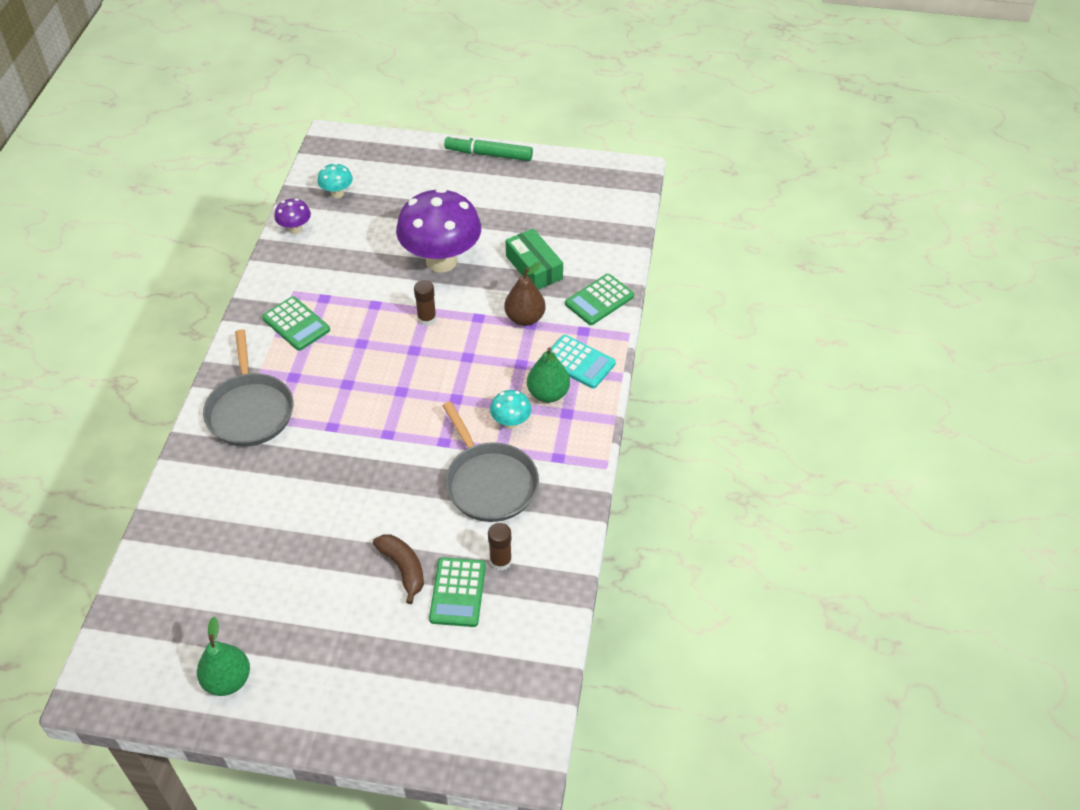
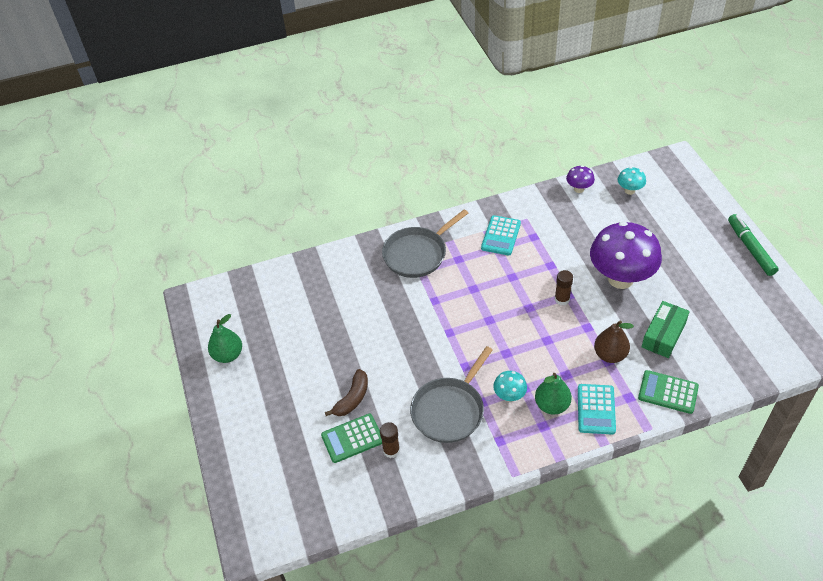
camera: 65 degrees right, 0 degrees up
green calculator [262,297,330,351] -> turquoise calculator [481,215,521,256]

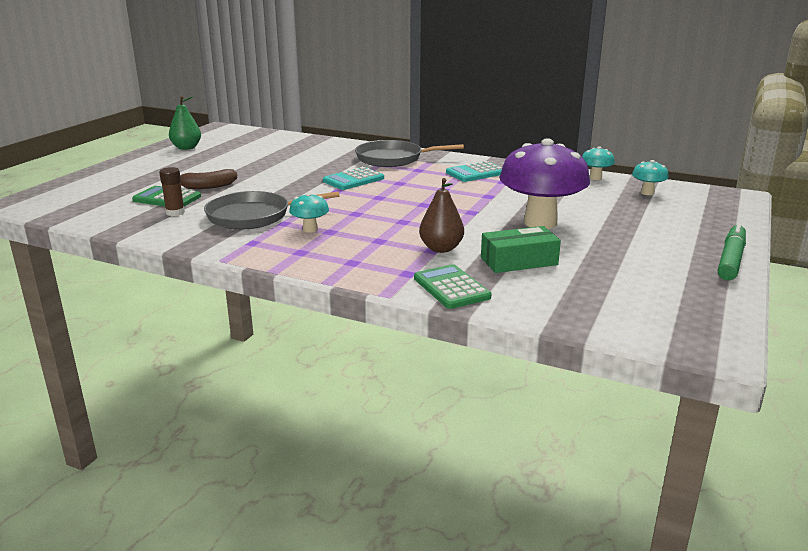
camera: 40 degrees right, 25 degrees down
green pear [535,373,572,415] -> none
brown glue stick [555,270,573,305] -> none
purple mushroom [566,165,595,193] -> turquoise mushroom [582,146,615,180]
turquoise calculator [578,384,616,435] -> turquoise calculator moved to [323,167,384,190]

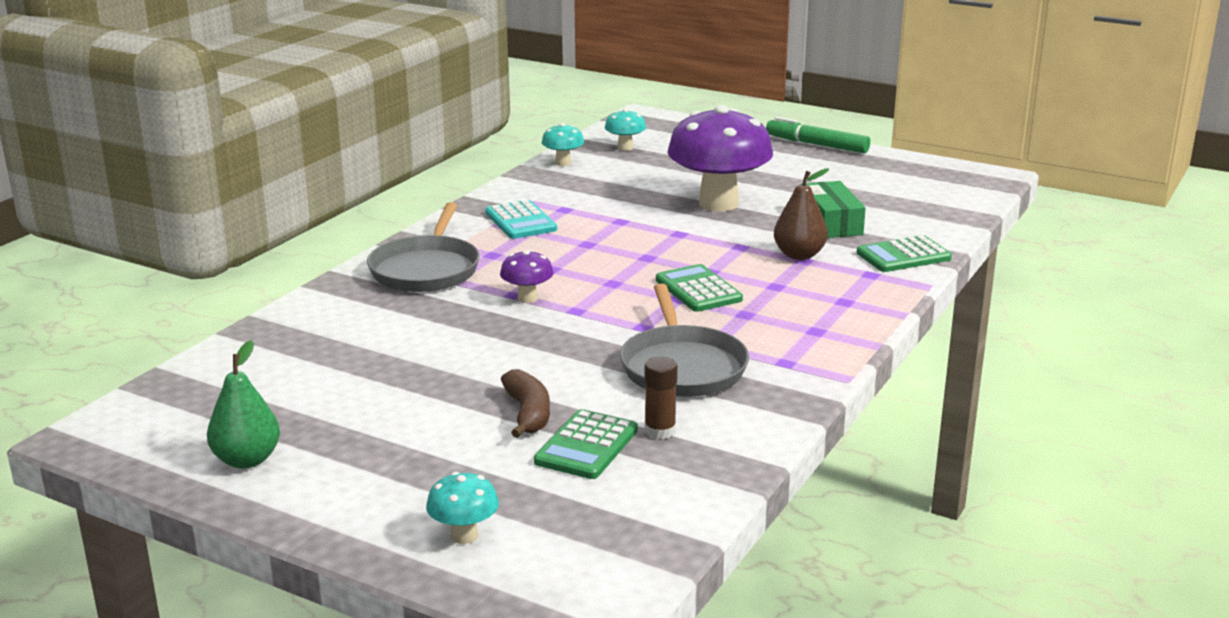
camera: 85 degrees left, 0 degrees up
turquoise mushroom [289,193,329,233] -> turquoise mushroom moved to [426,472,499,544]
turquoise calculator [323,167,384,190] -> purple mushroom [500,250,553,303]
none -> green calculator [656,264,743,312]

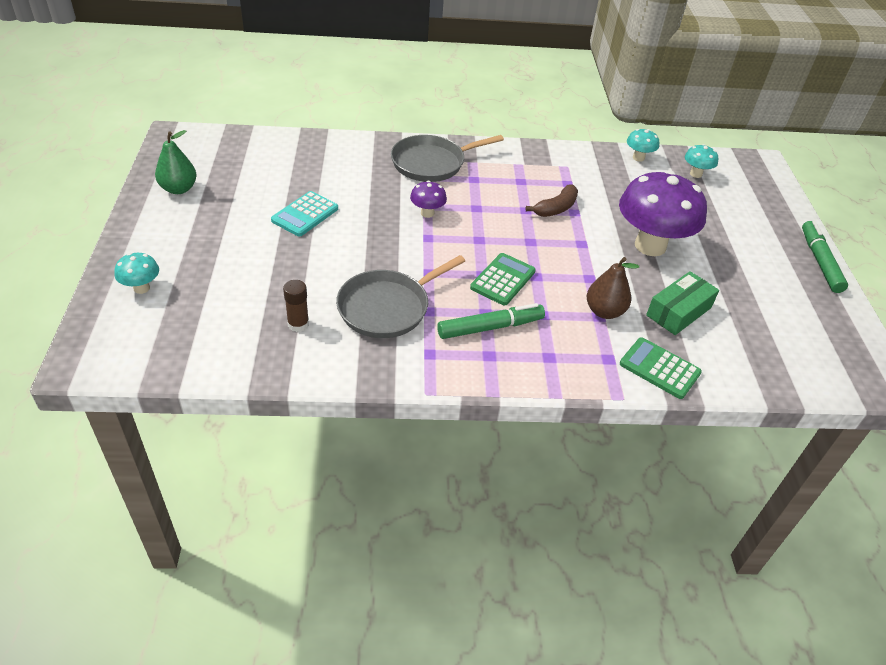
camera: 55 degrees right, 20 degrees up
turquoise calculator [485,200,557,239] -> turquoise calculator moved to [271,191,338,237]
brown banana [501,369,550,438] -> brown banana moved to [525,184,578,217]
green calculator [534,409,638,479] -> none
none -> green marker [437,303,545,339]

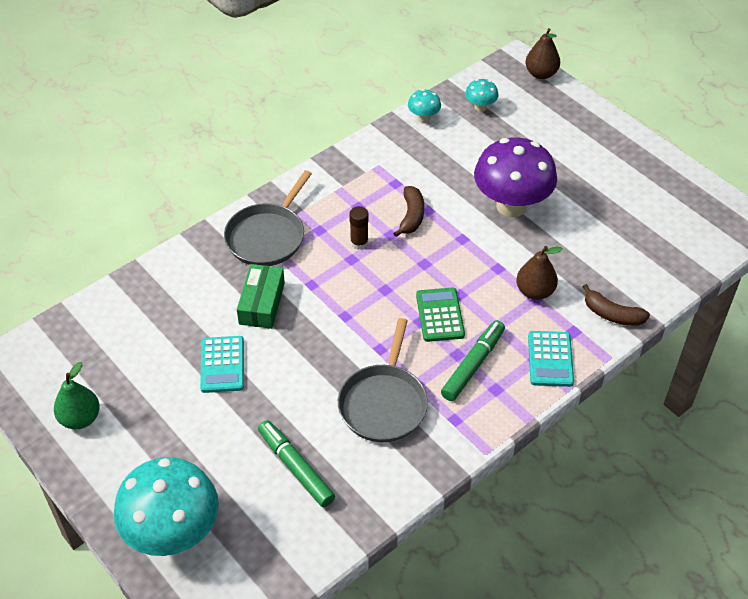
camera: 35 degrees left, 5 degrees up
turquoise mushroom [114,253,159,294] -> turquoise mushroom [114,457,219,556], size x2.27
brown glue stick [283,280,309,332] -> brown glue stick moved to [349,206,369,250]
purple mushroom [410,181,447,218] -> none
green calculator [620,337,702,399] -> brown banana [582,284,650,326]
green box [646,271,719,335] -> green box moved to [237,264,285,329]
green marker [802,221,848,293] -> green marker moved to [258,420,335,507]
none -> brown pear [525,28,560,79]
none -> turquoise calculator [528,331,574,387]

